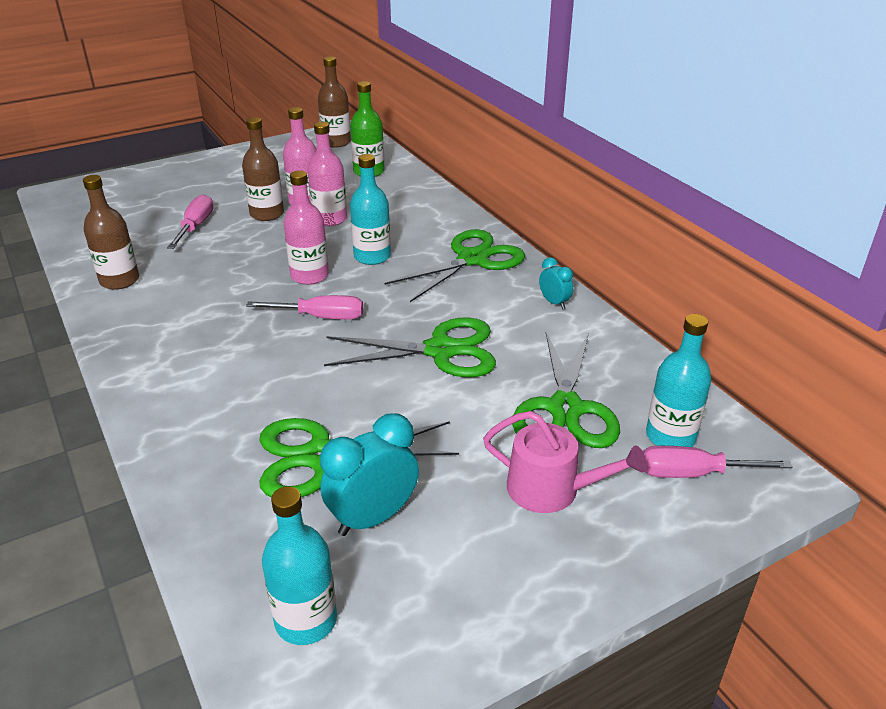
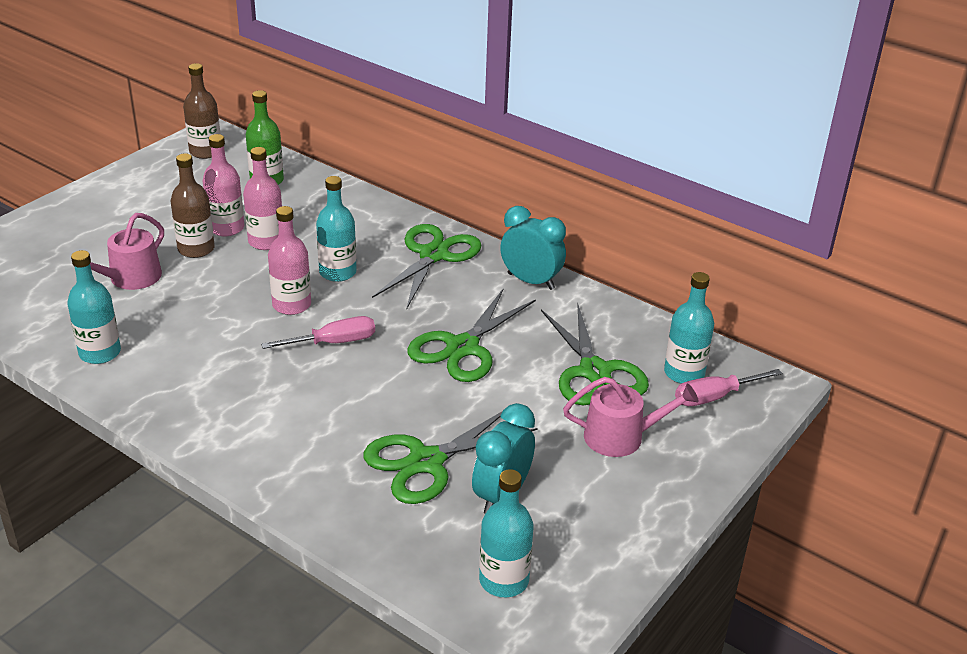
camera: 25 degrees left, 0 degrees up
brown bottle [83,175,139,290] -> turquoise bottle [67,250,121,364]
pink screwdriver [167,194,213,249] -> pink watering can [90,213,164,290]
green scissors [324,317,496,377] -> green scissors turned 150 degrees clockwise [407,289,536,382]
turquoise clock [539,257,573,309] -> turquoise clock [500,206,566,290], size x1.87

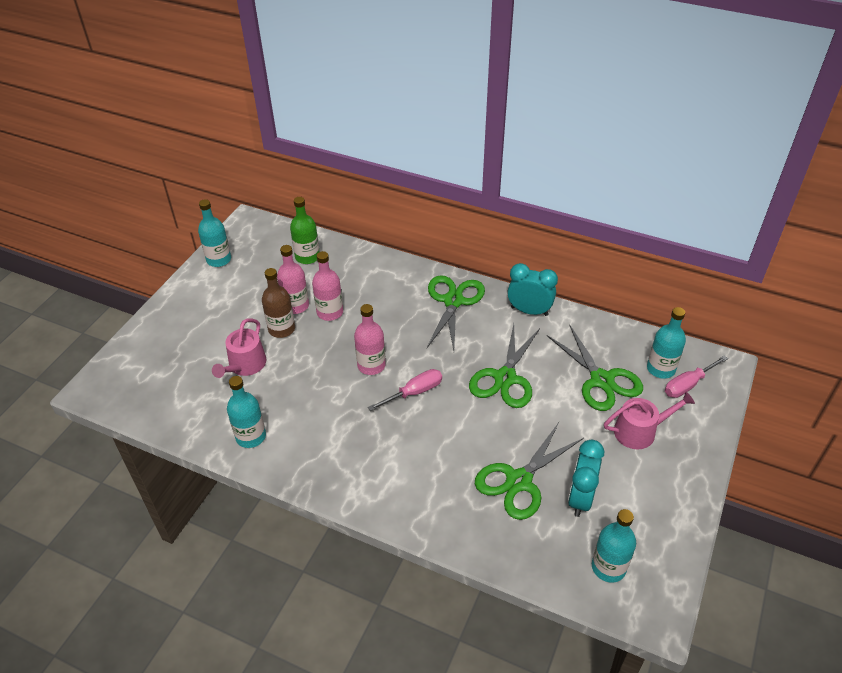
camera: 10 degrees left, 10 degrees up
brown bottle [183,63,220,159] -> none
turquoise bottle [316,176,357,282] -> turquoise bottle moved to [198,199,231,267]

